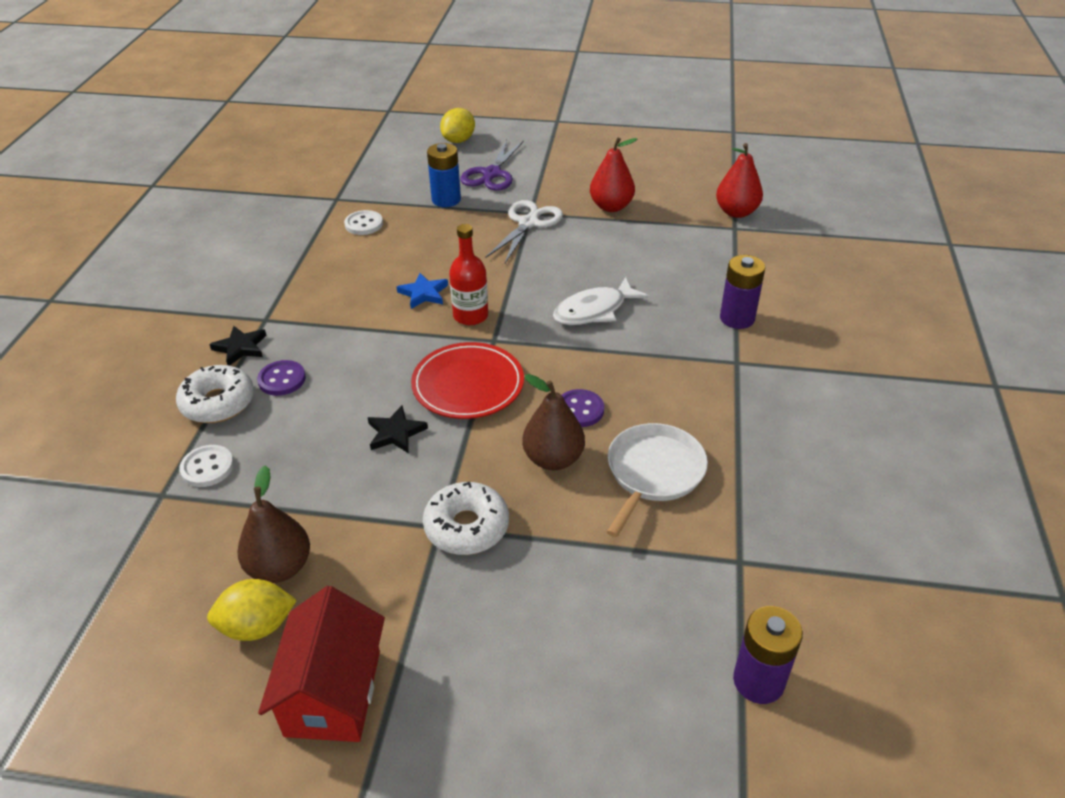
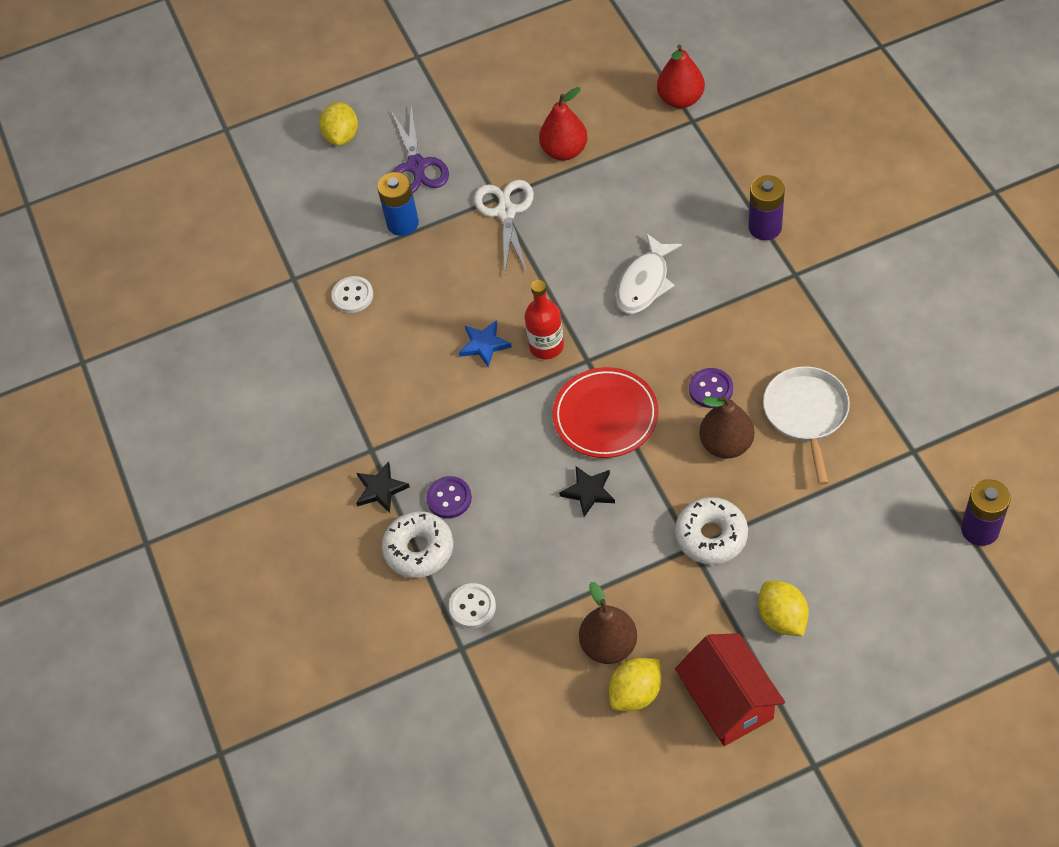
camera: 25 degrees left, 15 degrees up
none -> yellow lemon [758,581,809,636]

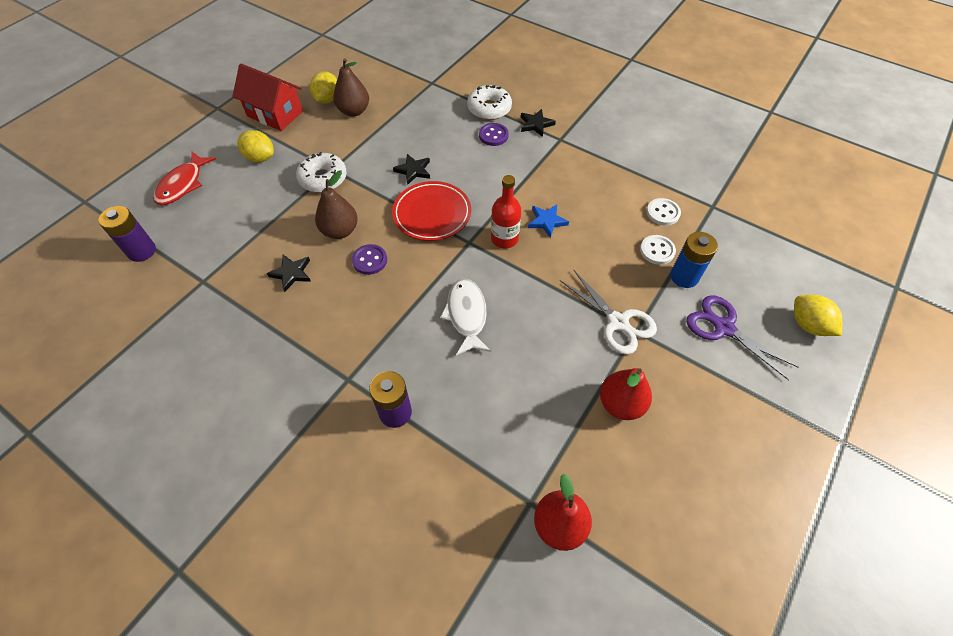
camera: 140 degrees right, 0 degrees up
white button [449,583,496,628] -> white button moved to [640,235,676,265]
white pan [763,366,850,485] -> black star [267,255,311,292]
none -> red fish [153,152,216,205]

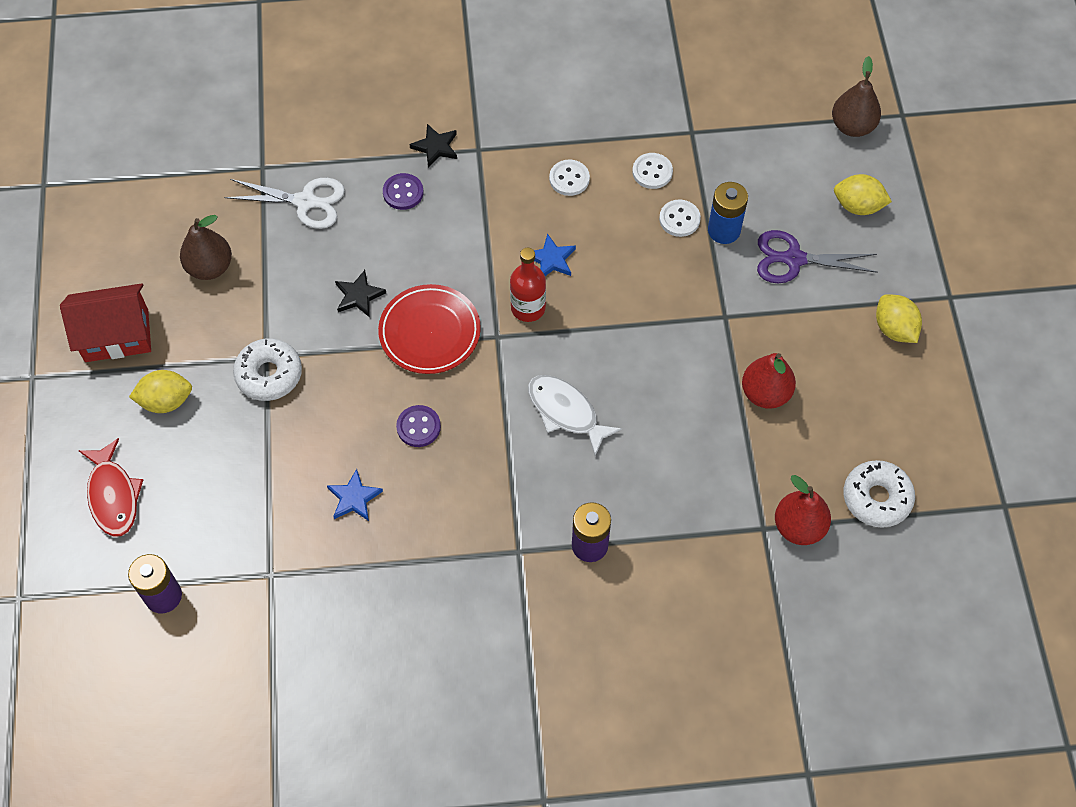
camera: 40 degrees left, 5 degrees up
black star [267,255,311,292] -> blue star [327,469,383,521]
yellow lemon [310,71,337,103] -> yellow lemon moved to [876,294,922,343]
brown pear [315,171,358,239] -> brown pear moved to [832,56,881,137]
white donut [467,85,512,120] -> white donut moved to [843,460,915,528]
white scissors [560,270,657,354] -> white scissors moved to [224,178,345,229]
none -> white button [549,159,590,196]

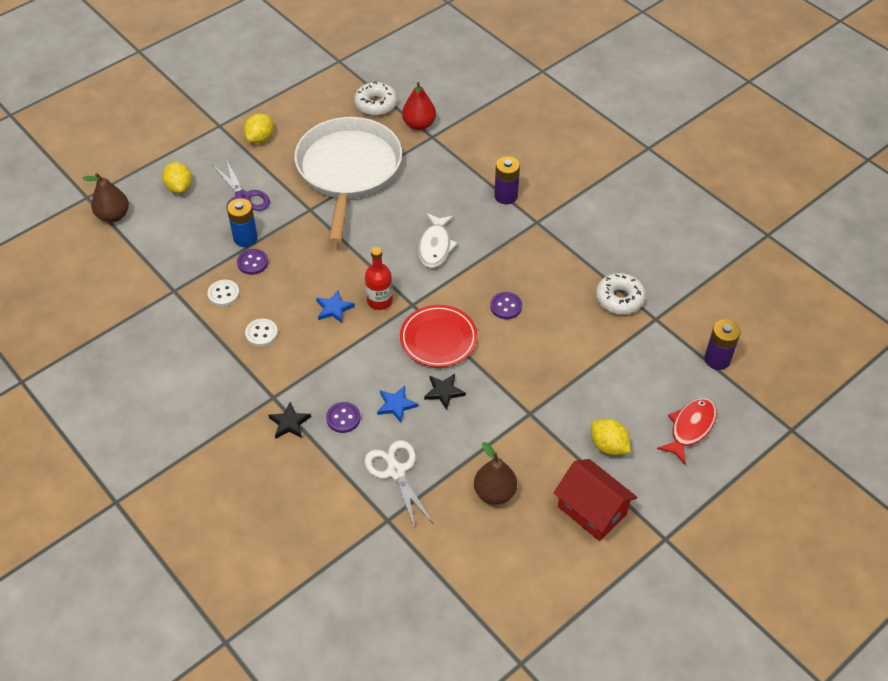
camera: 125 degrees left, 10 degrees down
white donut [233,338,302,401] -> white donut moved to [596,273,646,315]
blue star [327,469,383,521] -> blue star moved to [377,386,418,423]
white button [659,200,701,237] -> purple button [237,249,268,275]
red pear [742,353,796,409] -> white pan [294,117,402,243]

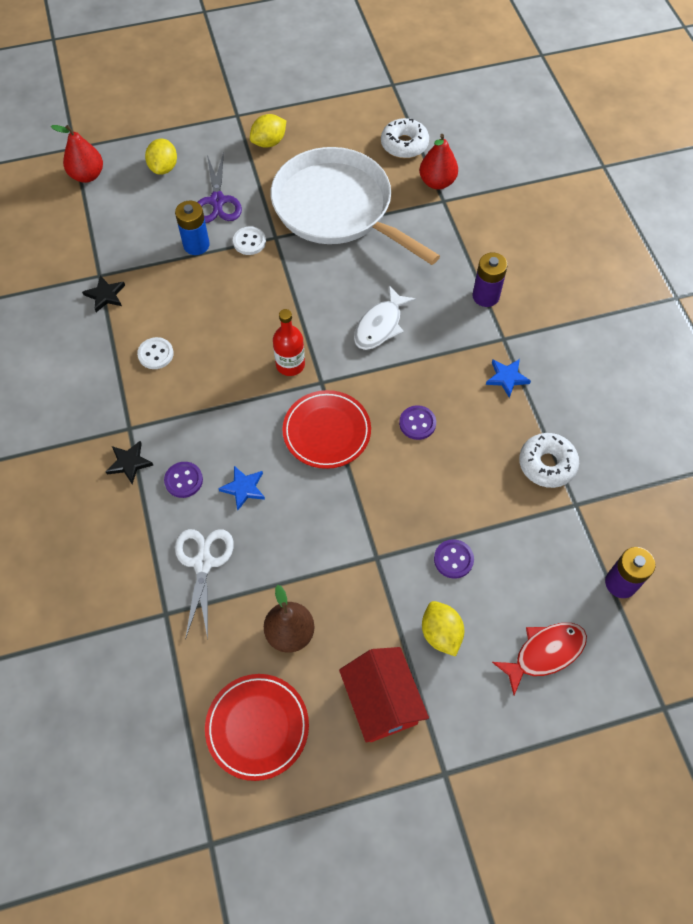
camera: 25 degrees right, 10 degrees up
brown pear [82,173,129,222] -> red pear [51,125,103,183]
white button [207,280,240,307] -> white button moved to [233,227,266,255]
purple button [237,249,268,275] -> purple button moved to [434,539,474,579]
white pan [294,117,402,243] -> white pan turned 75 degrees counterclockwise [271,147,440,265]
blue star [316,290,355,323] -> blue star moved to [486,359,531,398]
black star [424,374,466,410] -> black star moved to [82,275,125,312]
none -> red plate [205,674,309,781]

